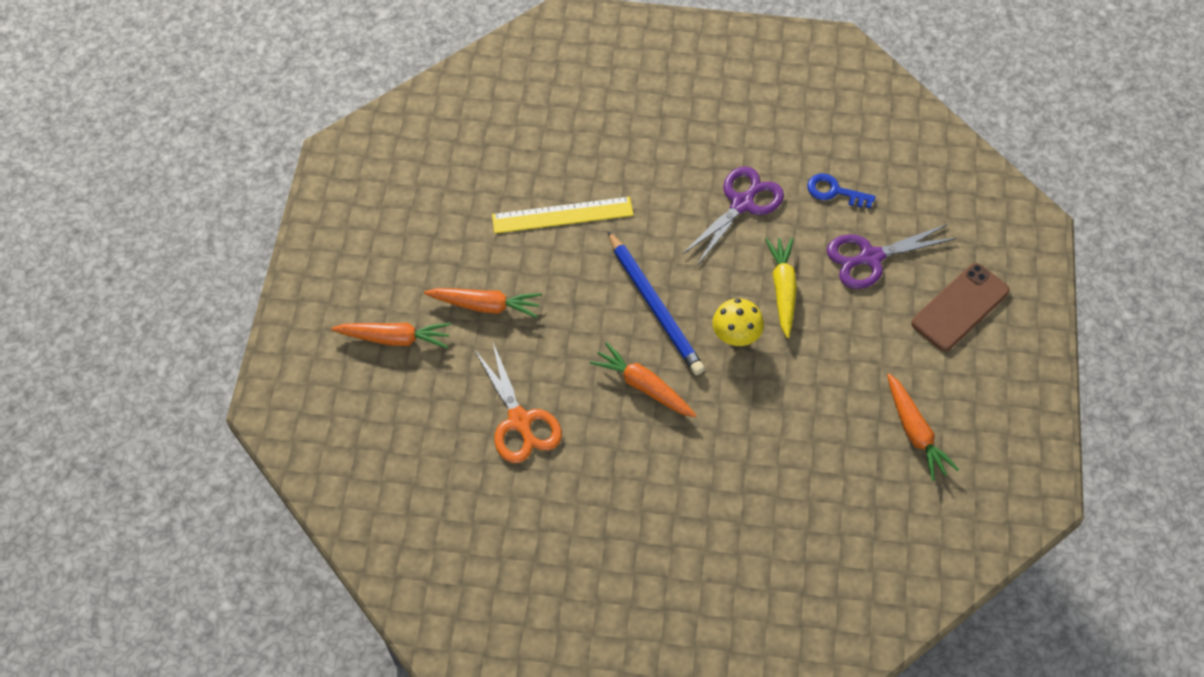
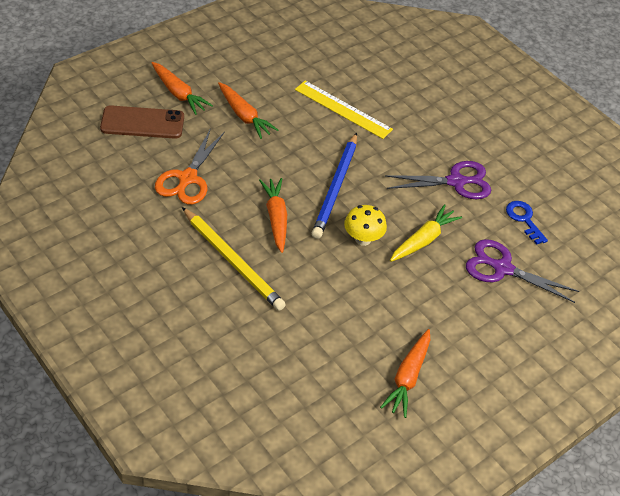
camera: 40 degrees right, 10 degrees down
brown phone [911,263,1010,351] -> brown phone moved to [100,105,184,139]
none -> yellow pencil [182,207,286,311]

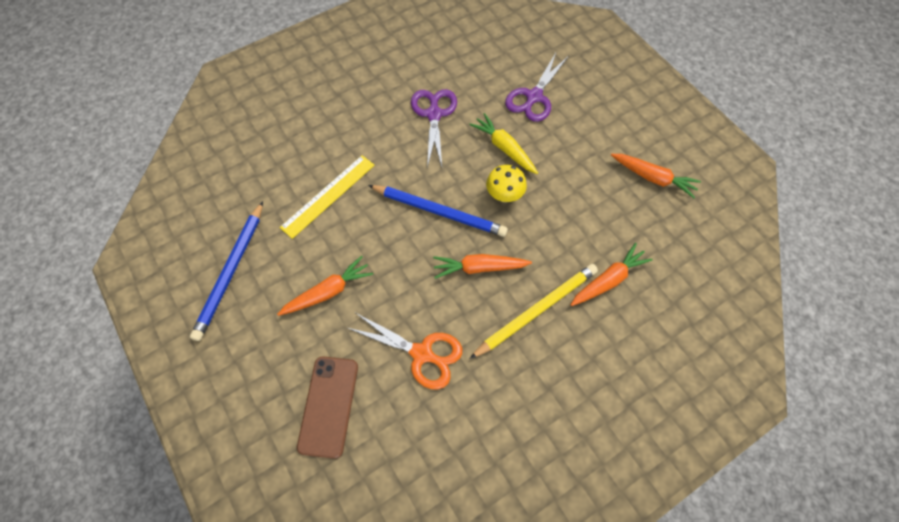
camera: 80 degrees left, 15 degrees up
orange carrot [151,62,213,115] -> orange carrot moved to [570,243,653,306]
blue key [506,201,548,244] -> none
none -> blue pencil [190,201,263,341]

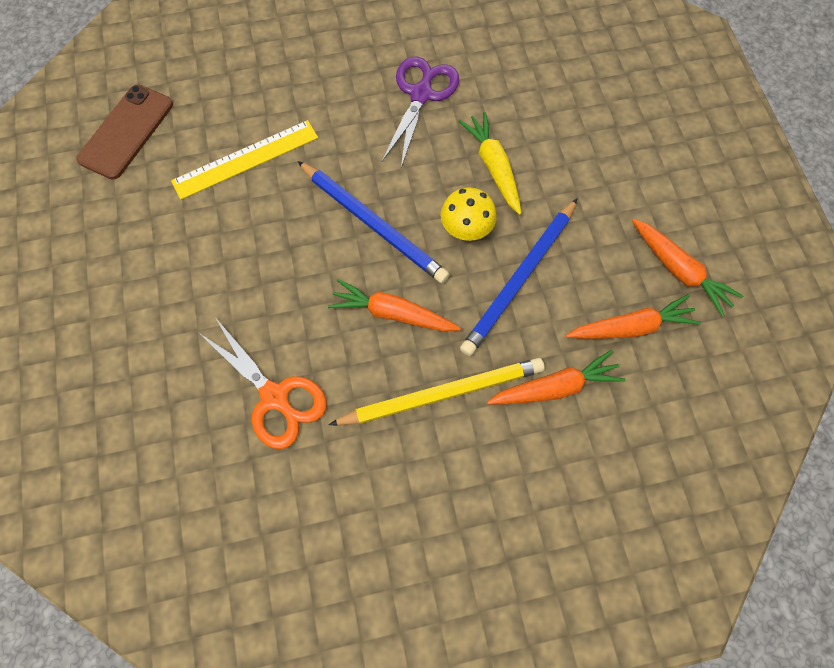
camera: 20 degrees right, 5 degrees up
blue pencil [190,201,263,341] -> blue pencil moved to [460,198,578,356]
orange carrot [277,256,373,316] -> orange carrot moved to [566,294,701,339]
brown phone [297,356,358,459] -> brown phone moved to [76,84,173,180]
purple scissors [505,53,569,122] -> none

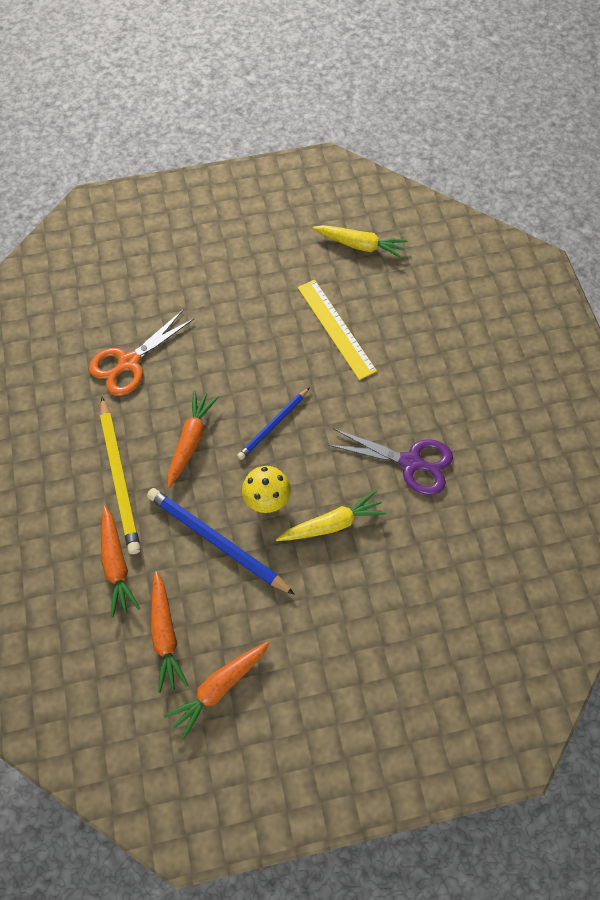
camera: 90 degrees right, 5 degrees down
brown phone [76,84,173,180] -> yellow carrot [312,225,408,259]
blue pencil [297,161,450,283] -> blue pencil [237,387,310,460], size x0.61

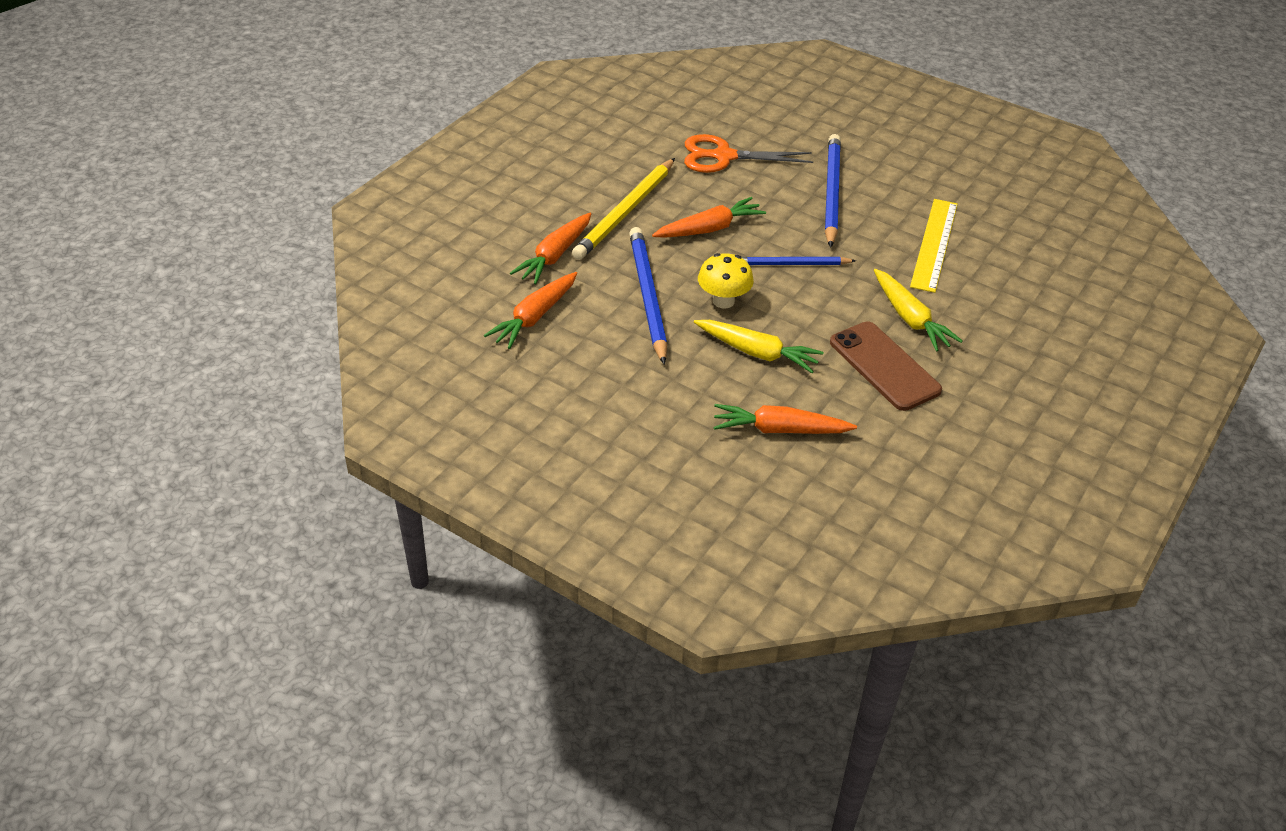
camera: 45 degrees right, 20 degrees down
orange carrot [164,641,269,739] -> orange carrot moved to [714,404,857,434]
yellow carrot [312,225,408,259] -> yellow carrot moved to [874,269,963,352]
purple scissors [329,429,453,495] -> brown phone [830,321,942,411]
none -> blue pencil [825,134,841,248]

